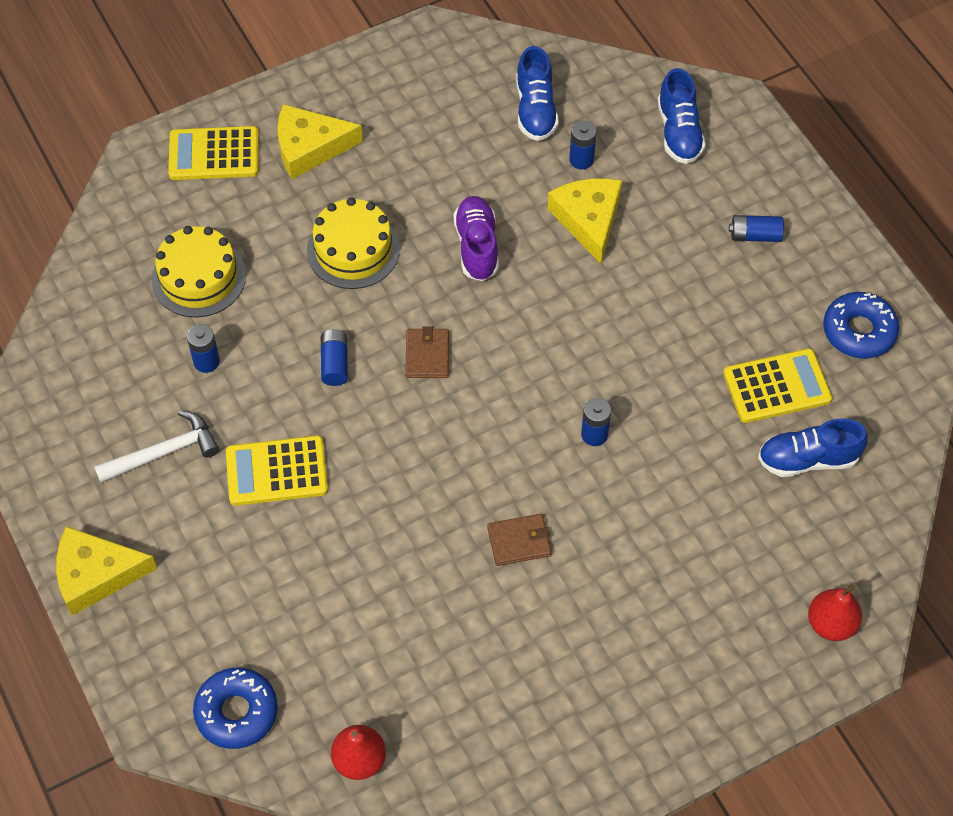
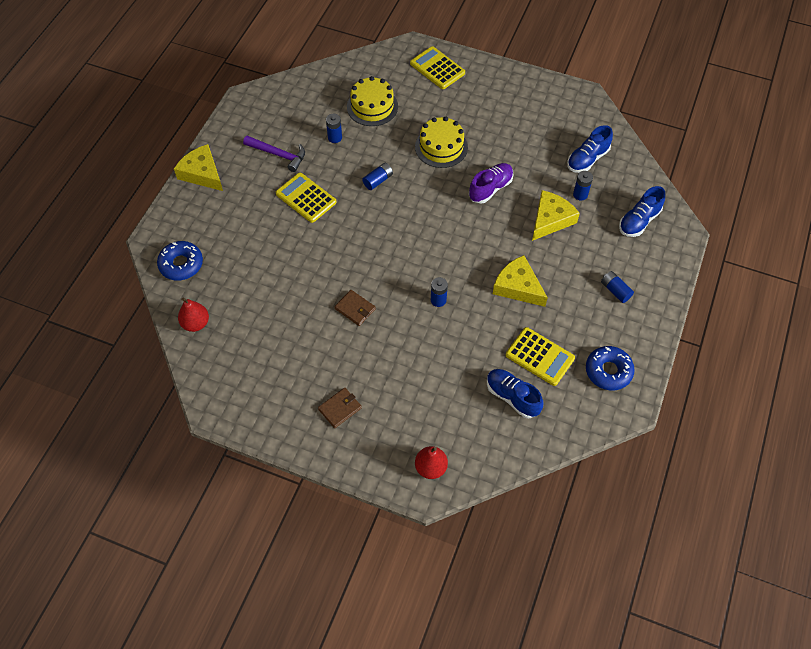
camera: 50 degrees right, 0 degrees up
white hammer [94,410,219,483] -> purple hammer [243,136,305,172]
yellow cheese [277,104,363,179] -> yellow cheese moved to [493,255,548,307]
brown wallet [405,326,449,378] -> brown wallet moved to [318,388,362,428]

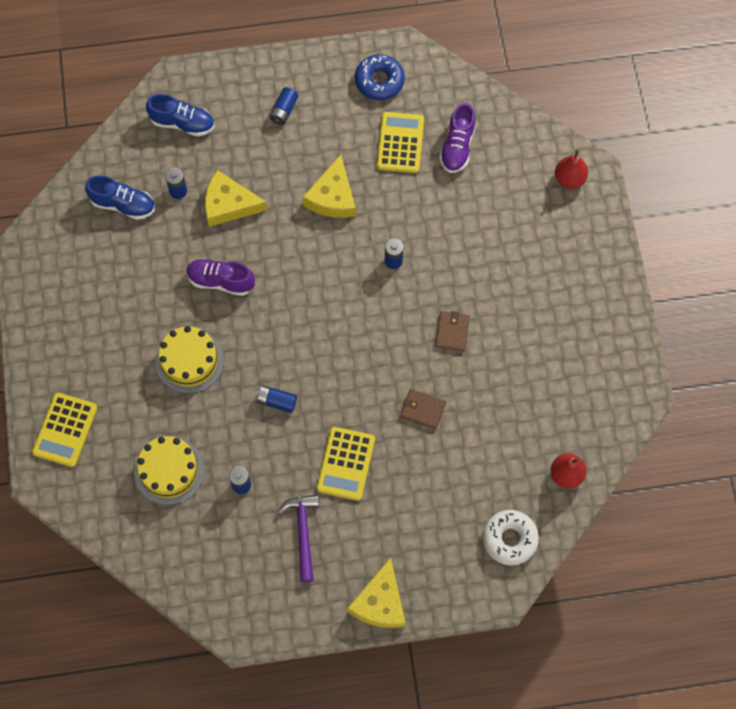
camera: 120 degrees left, 10 degrees up
blue donut [157,241,203,281] -> white donut [483,510,539,565]
brown wallet [318,388,362,428] -> brown wallet moved to [400,389,446,429]
blue shoe [487,369,543,418] -> purple shoe [439,103,476,173]

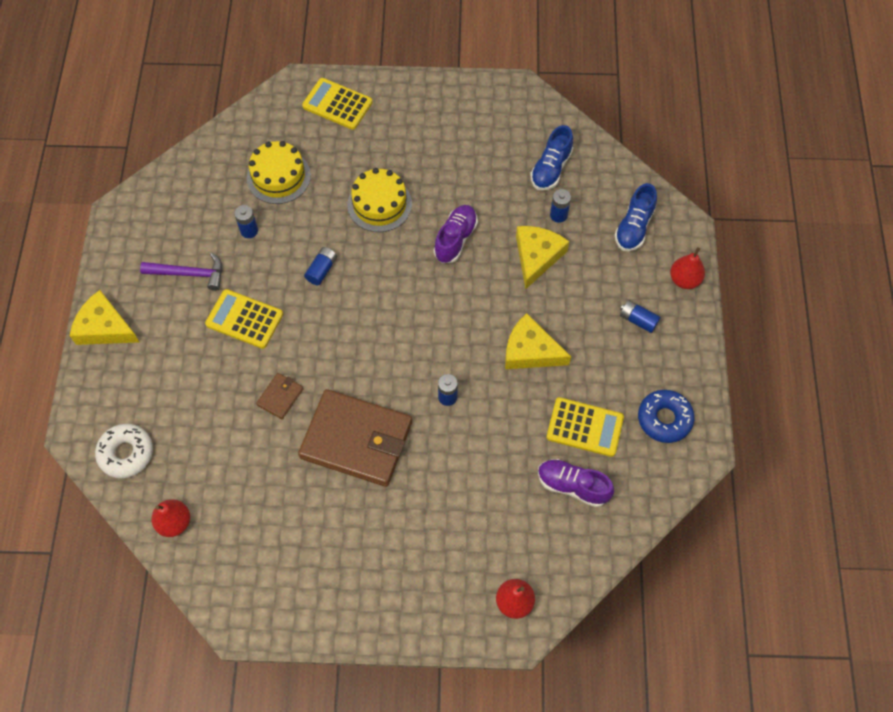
camera: 100 degrees right, 5 degrees down
brown wallet [435,311,470,351] -> brown wallet [298,389,412,487], size x2.36
none -> red pear [670,247,705,289]

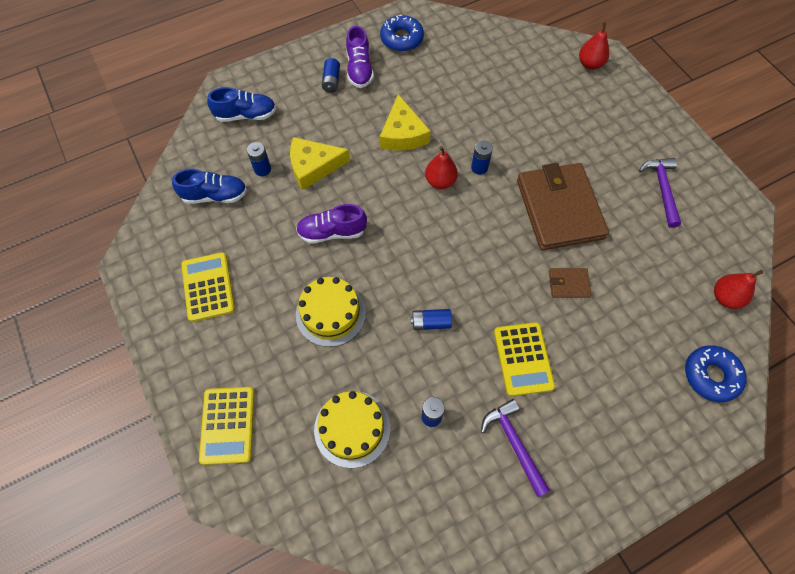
camera: 120 degrees left, 0 degrees up
yellow cheese [70,290,139,345] -> none
white donut [95,424,153,478] -> blue donut [685,345,747,402]
purple shoe [538,459,614,507] -> purple shoe moved to [346,25,374,88]
yellow calculator [546,397,624,457] -> yellow calculator moved to [181,252,235,322]
red pear [670,247,705,289] -> red pear moved to [425,146,458,189]
none -> purple hammer [639,158,681,228]

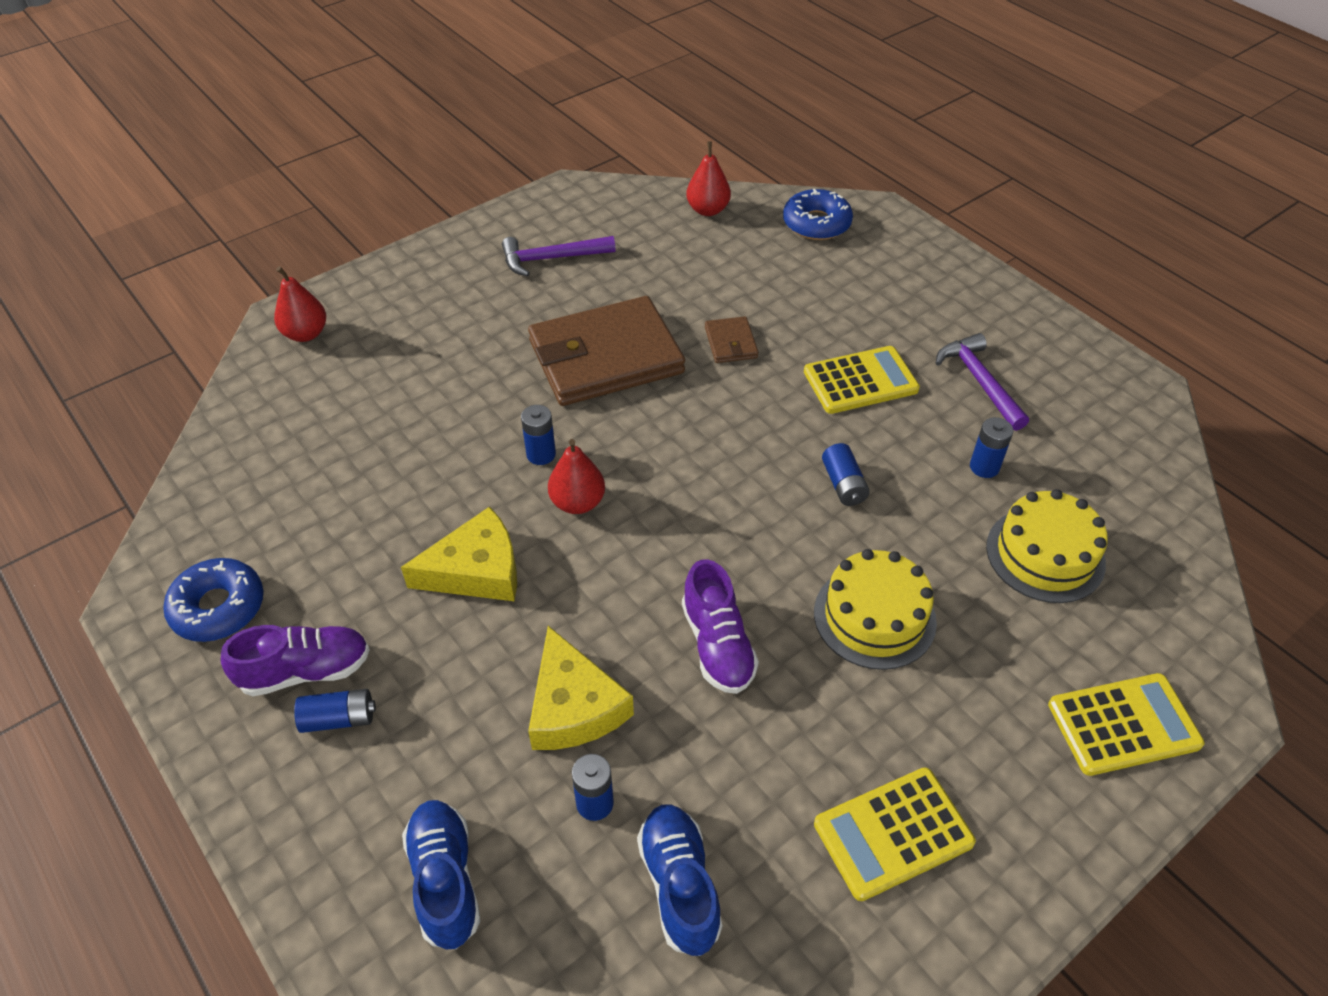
camera: 100 degrees left, 15 degrees down
purple hammer [481,399,550,497] -> purple hammer turned 105 degrees clockwise [936,333,1029,431]

